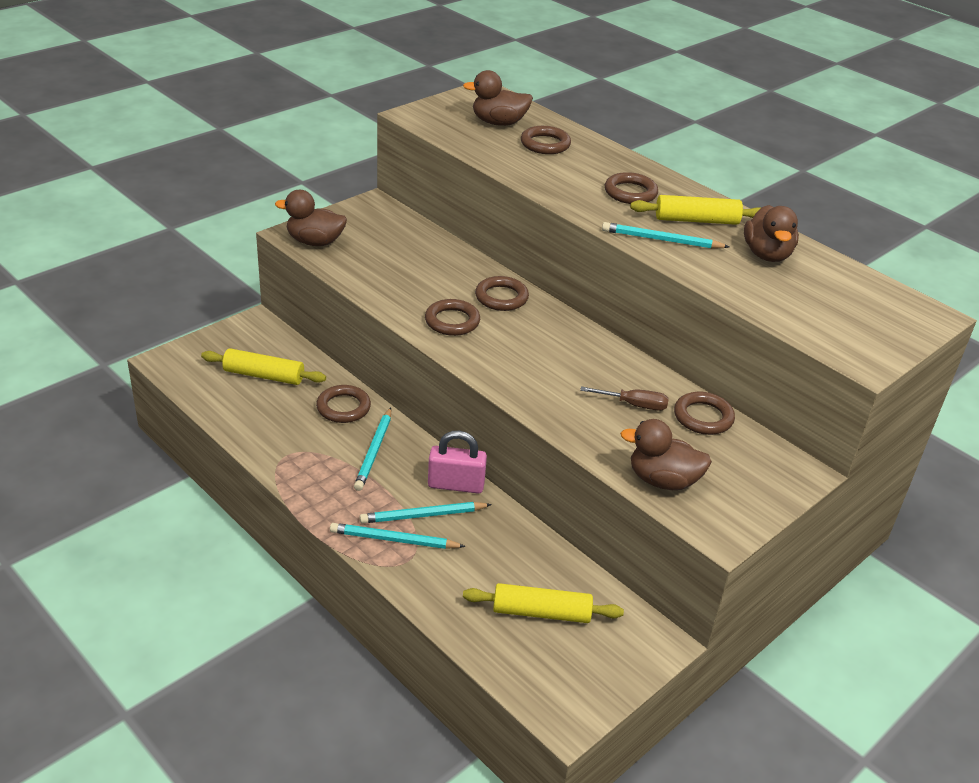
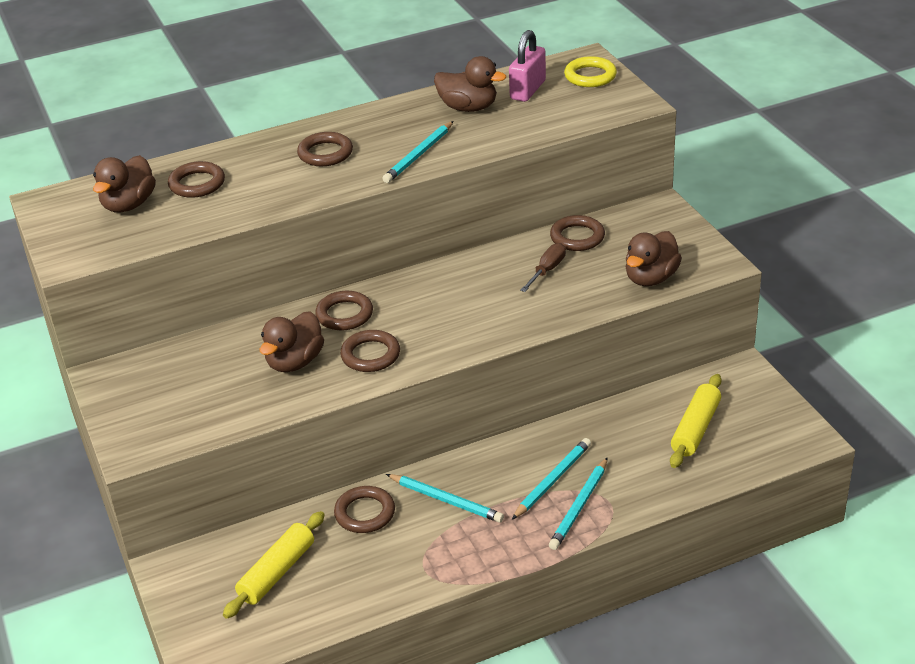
camera: 65 degrees left, 0 degrees up
brown duck [275,190,347,246] -> brown duck moved to [260,311,324,372]
turquoise pencil [360,502,492,524] -> turquoise pencil turned 150 degrees counterclockwise [512,438,591,520]
pink padlock [428,431,487,493] -> pink padlock moved to [509,30,546,102]
yellow rolling pin [630,195,761,225] -> none
none -> yellow ring [564,56,617,87]

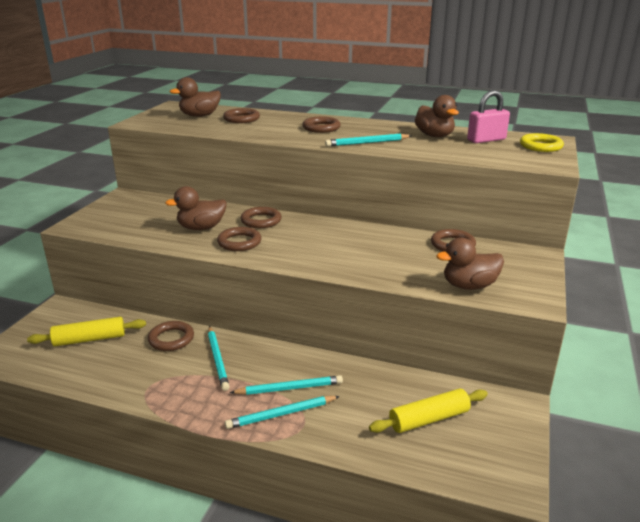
camera: 40 degrees right, 10 degrees down
brown screwdriver [520,243,566,292] -> none

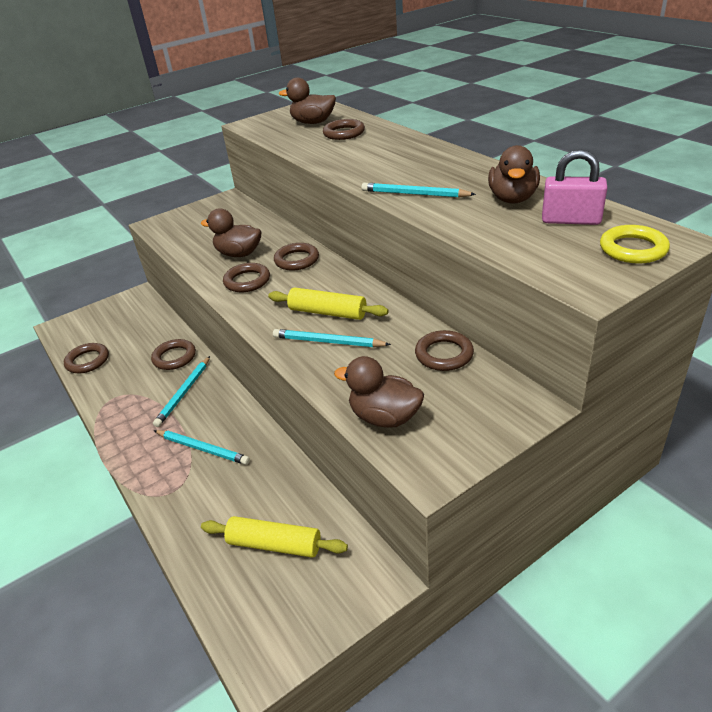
camera: 40 degrees right, 10 degrees up
yellow rolling pin [27,317,146,346] -> yellow rolling pin moved to [268,287,388,320]
turquoise pencil [225,396,340,429] -> turquoise pencil moved to [273,329,391,347]
brown ring [302,116,341,133] -> brown ring moved to [64,343,109,373]

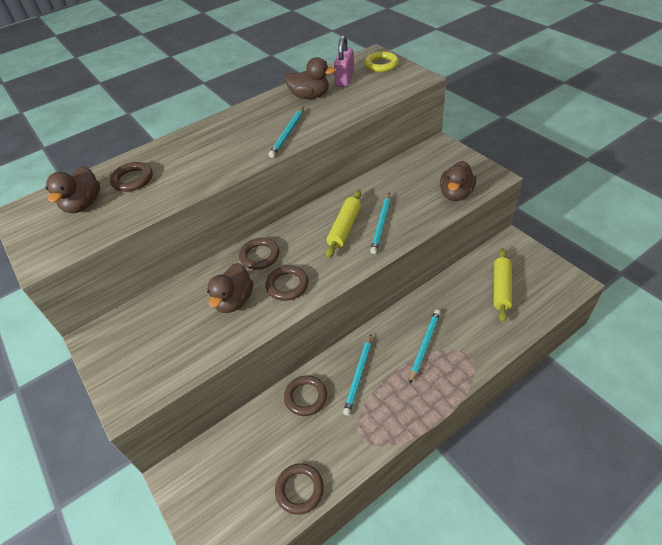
camera: 90 degrees left, 10 degrees up
turquoise pencil [153,356,210,427] -> turquoise pencil turned 90 degrees clockwise [343,334,372,416]
brown ring [415,330,474,371] -> none

